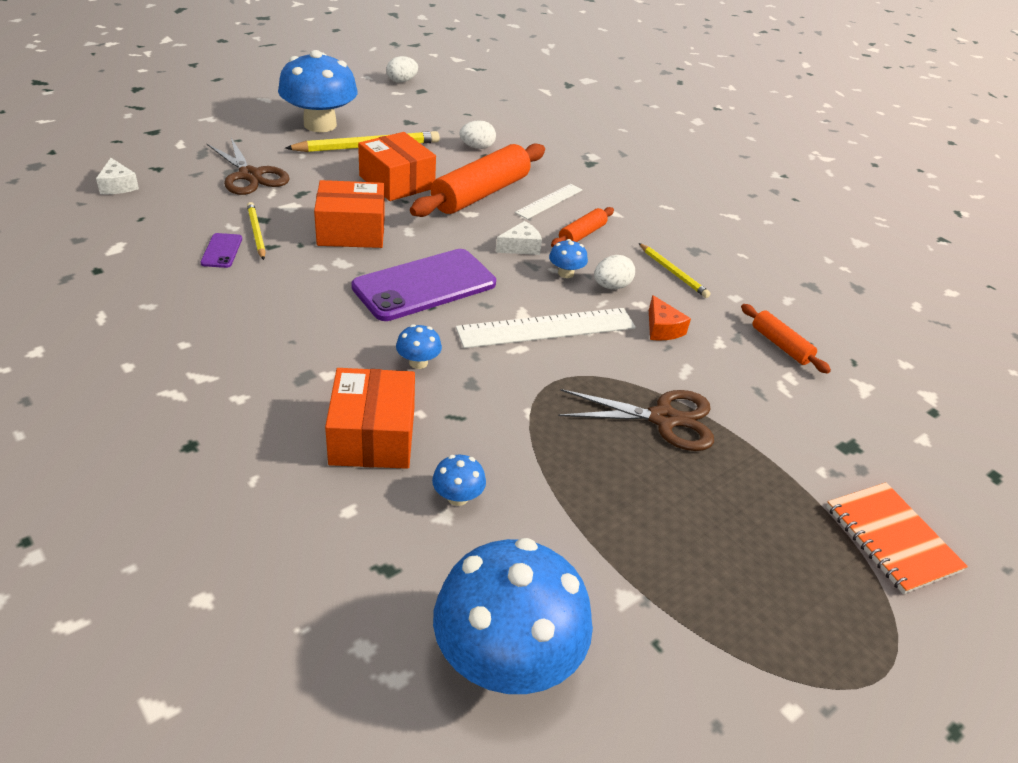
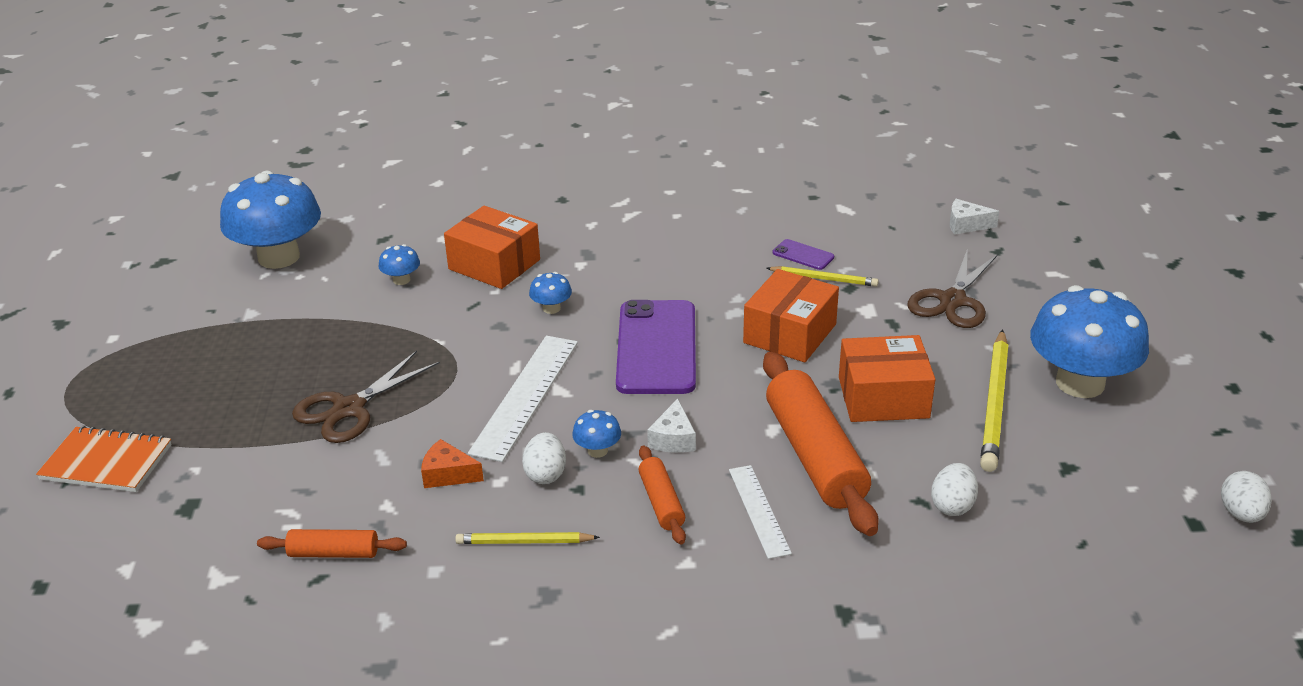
camera: 130 degrees right, 5 degrees down
brown scissors [206,138,290,195] -> brown scissors turned 60 degrees counterclockwise [908,248,998,328]

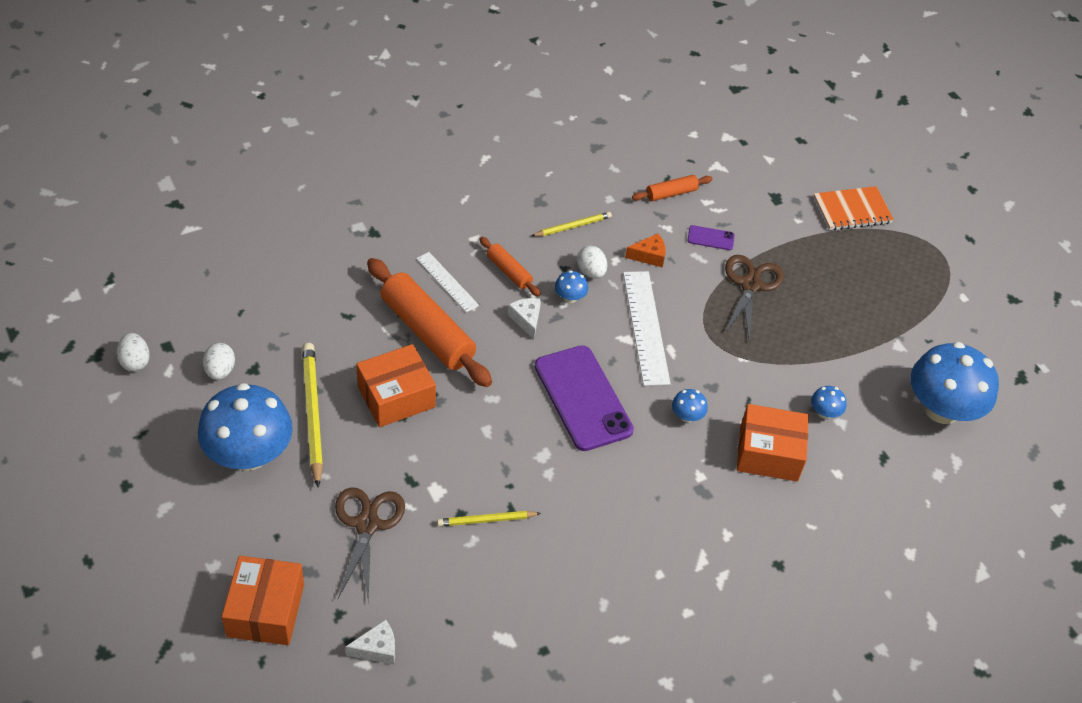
camera: 150 degrees right, 15 degrees up
orange box [743,269,839,362] -> orange box moved to [221,556,304,645]
purple phone [773,239,834,270] -> purple phone moved to [688,225,735,250]
white egg [931,463,978,516] -> white egg moved to [203,343,235,380]

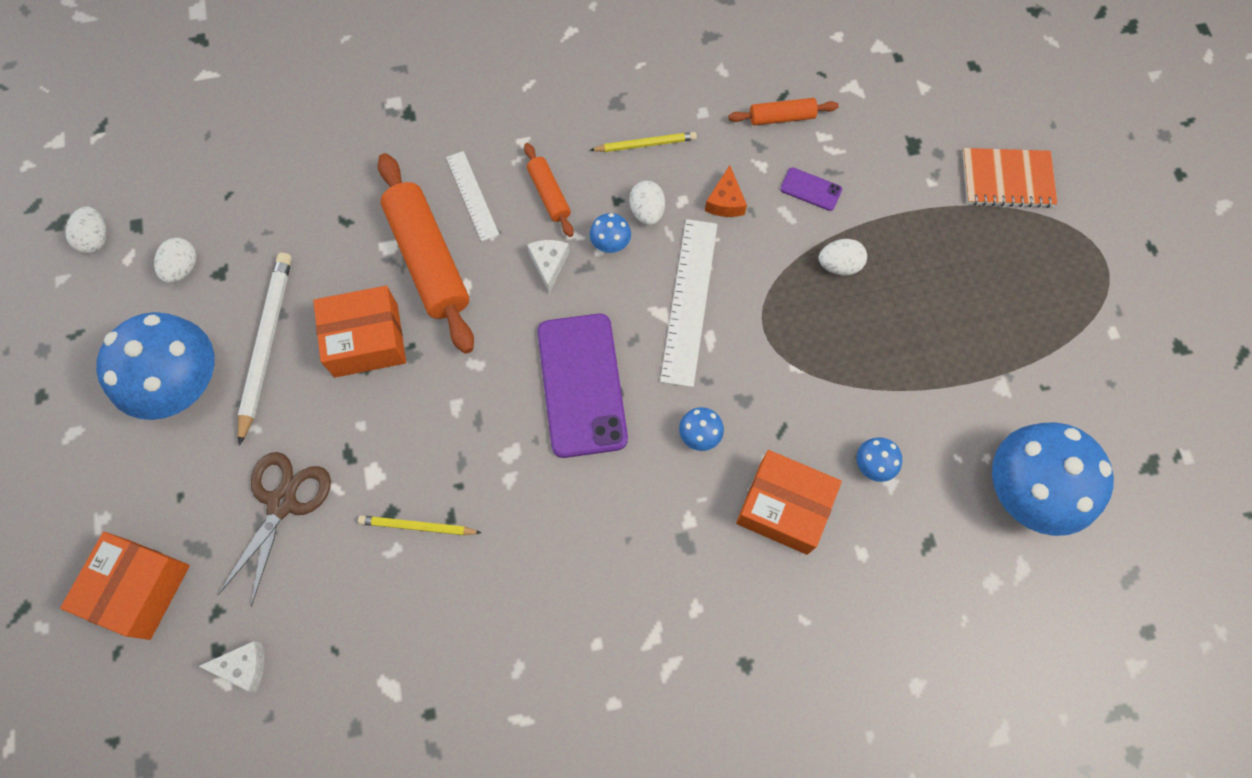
camera: 20 degrees right, 20 degrees up
yellow pencil [302,343,323,488] -> white pencil [238,253,292,446]
orange cheese [625,234,666,268] -> orange cheese turned 90 degrees clockwise [705,165,747,217]
brown scissors [724,255,784,340] -> white egg [819,239,867,276]

